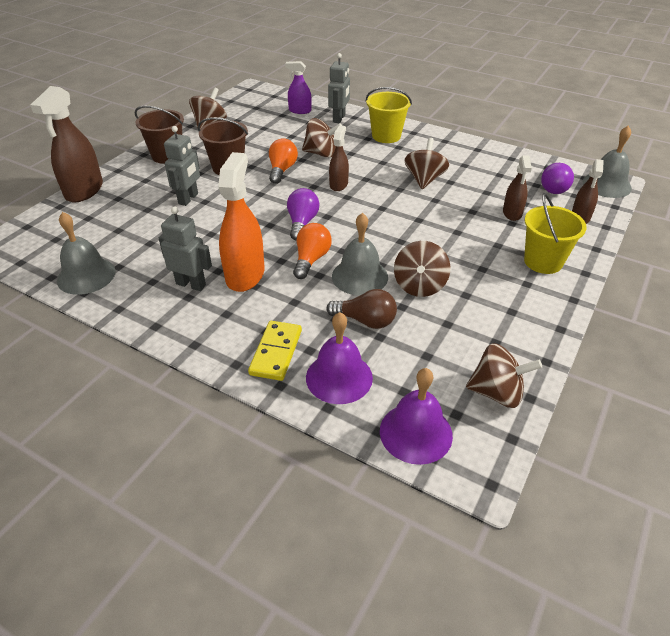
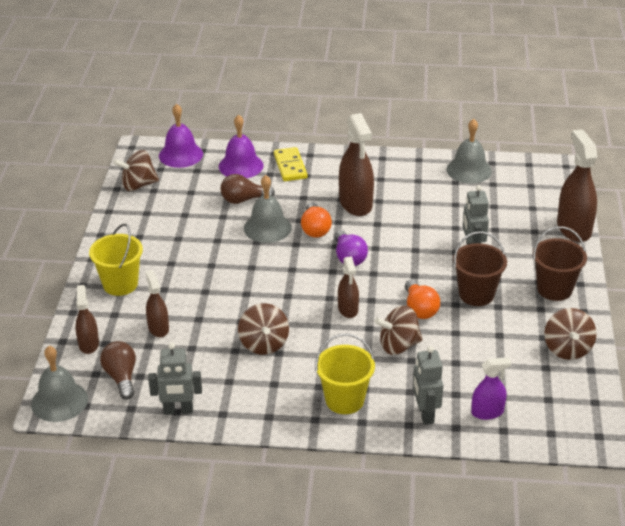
camera: 155 degrees right, 5 degrees down
grey robot [159,207,212,291] -> grey robot moved to [148,343,202,415]
orange spray bottle [218,152,265,292] -> brown spray bottle [339,113,374,216]
brown spinning top [394,241,450,297] -> none
purple light bulb [541,162,574,194] -> brown light bulb [100,341,136,400]

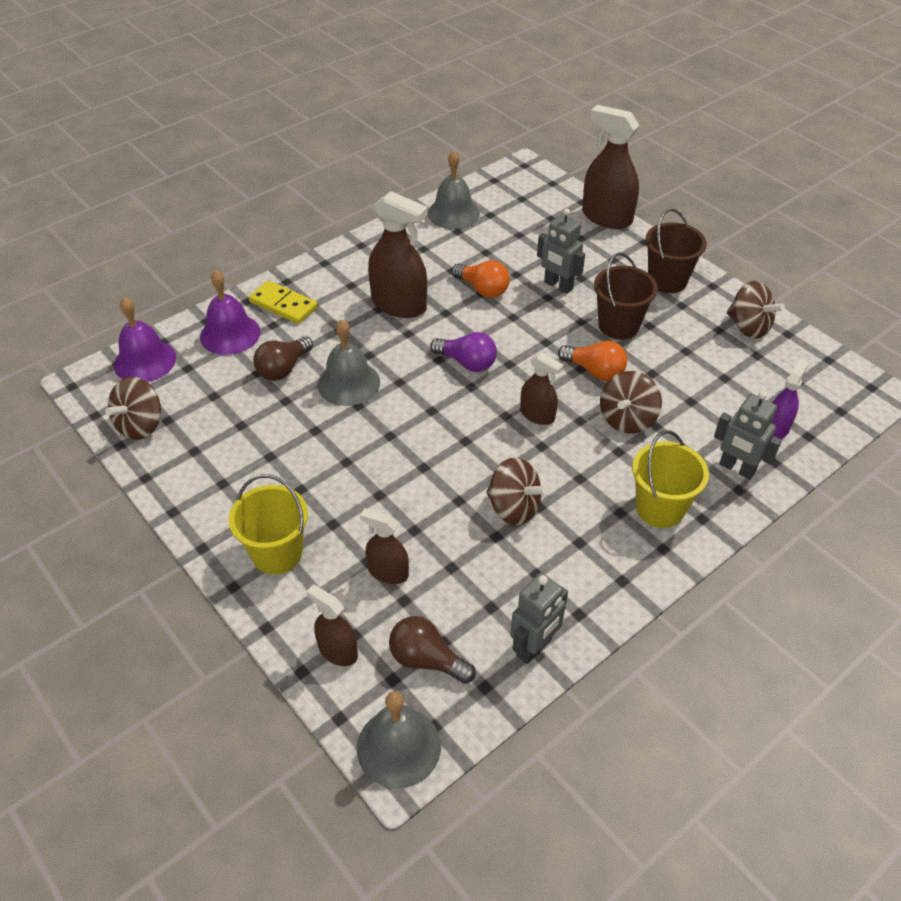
camera: 45 degrees left, 10 degrees up
orange light bulb [301,203,332,238] -> orange light bulb moved to [452,260,510,298]

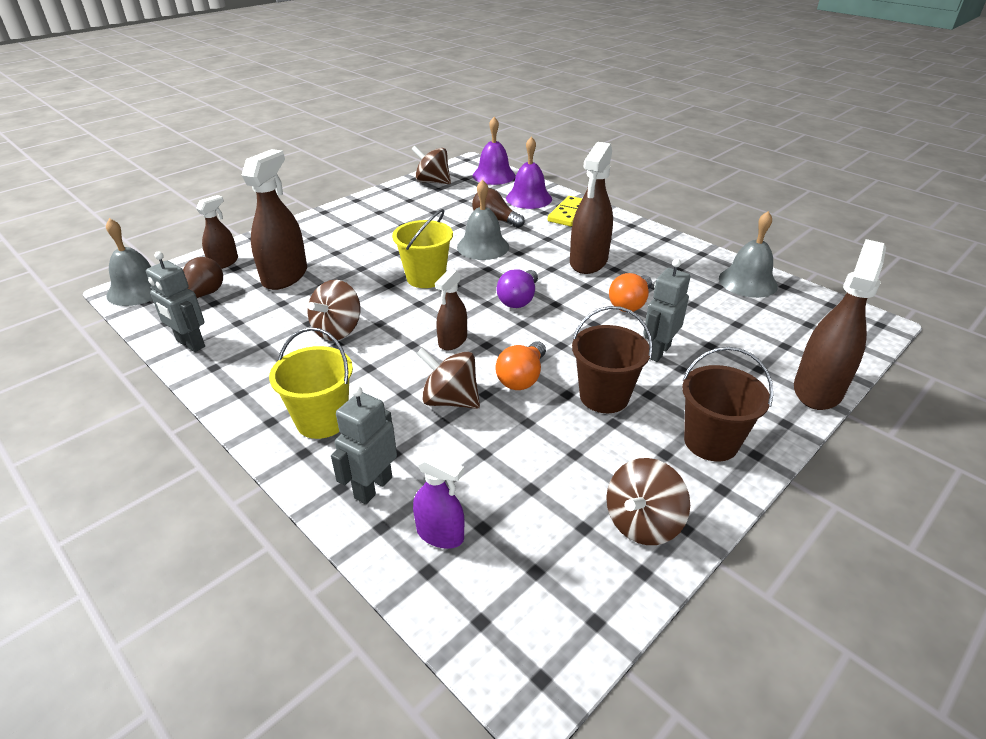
camera: 85 degrees right, 10 degrees down
yellow bucket [229,475,308,574] -> yellow bucket moved to [392,209,453,288]
brown spray bottle [360,508,409,584] -> brown spray bottle [242,149,307,290], size x1.76

